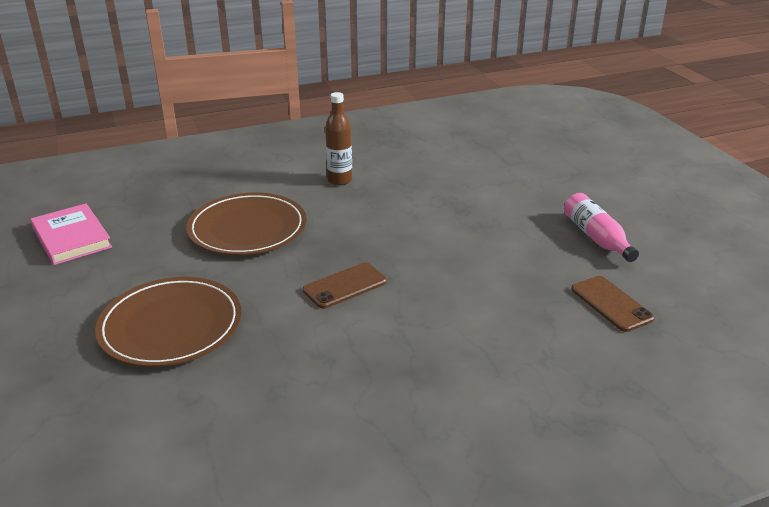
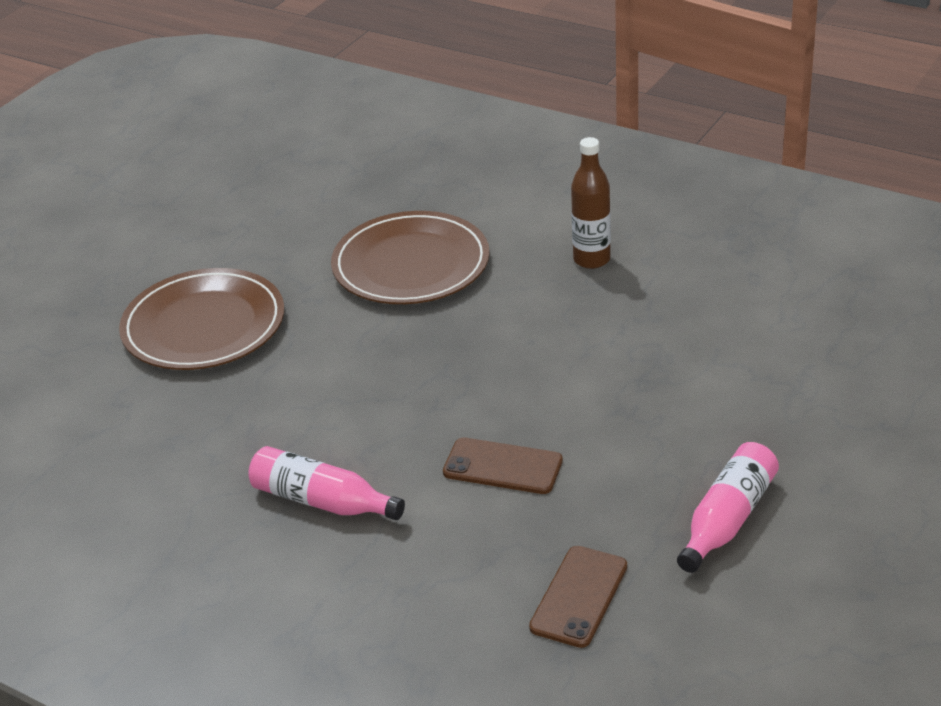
camera: 55 degrees right, 5 degrees up
pink book [30,203,112,265] -> none
brown phone [303,262,387,309] -> brown phone moved to [443,437,563,494]
none -> pink bottle [248,446,405,520]

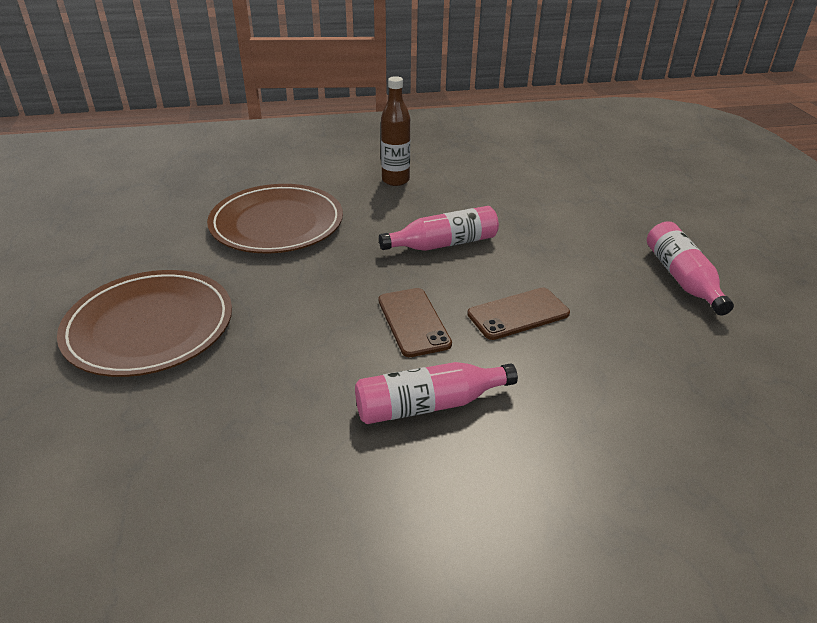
camera: 45 degrees left, 0 degrees up
brown phone [529,546,627,648] -> brown phone moved to [378,288,452,357]
none -> pink bottle [379,206,499,251]

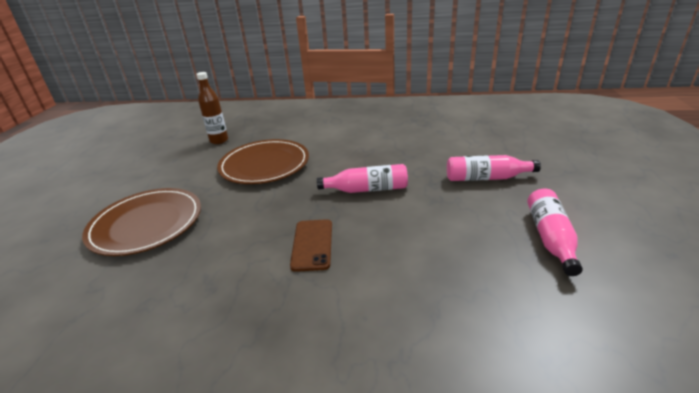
camera: 20 degrees right, 5 degrees down
pink bottle [355,362,518,424] -> pink bottle moved to [447,155,541,181]
brown bottle [381,76,410,186] -> brown bottle moved to [196,72,228,144]
brown phone [467,287,570,340] -> none

